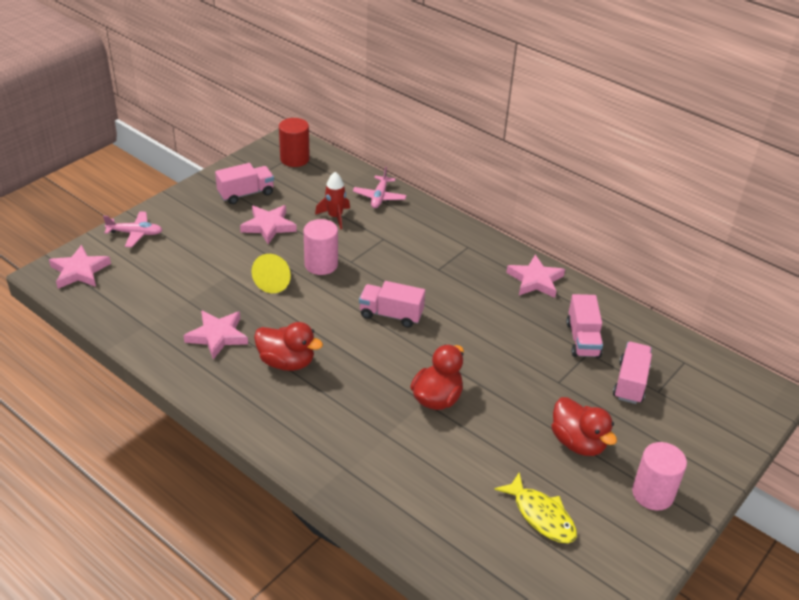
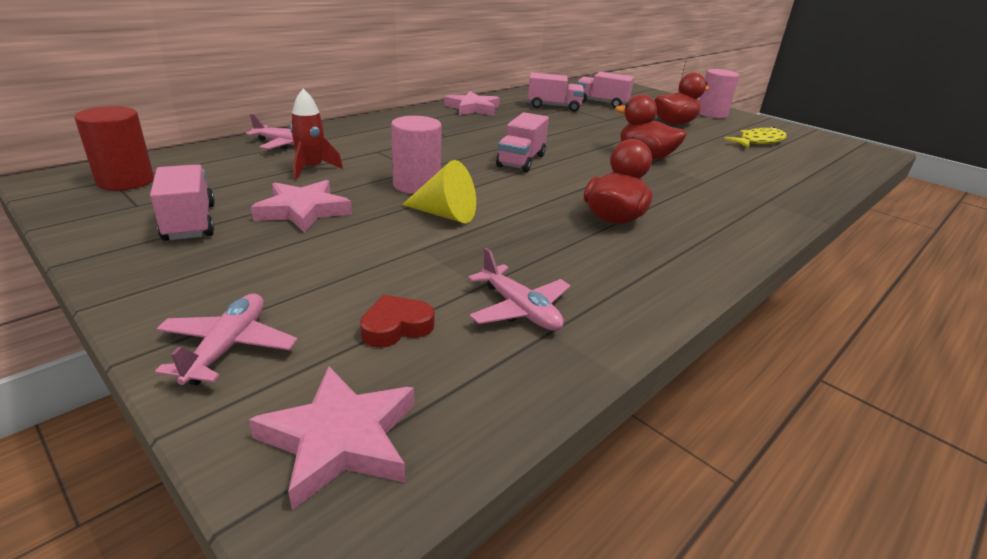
camera: 85 degrees left, 10 degrees down
pink star [184,310,248,360] -> none
none -> red heart [360,295,435,348]
none -> pink plane [468,248,571,331]

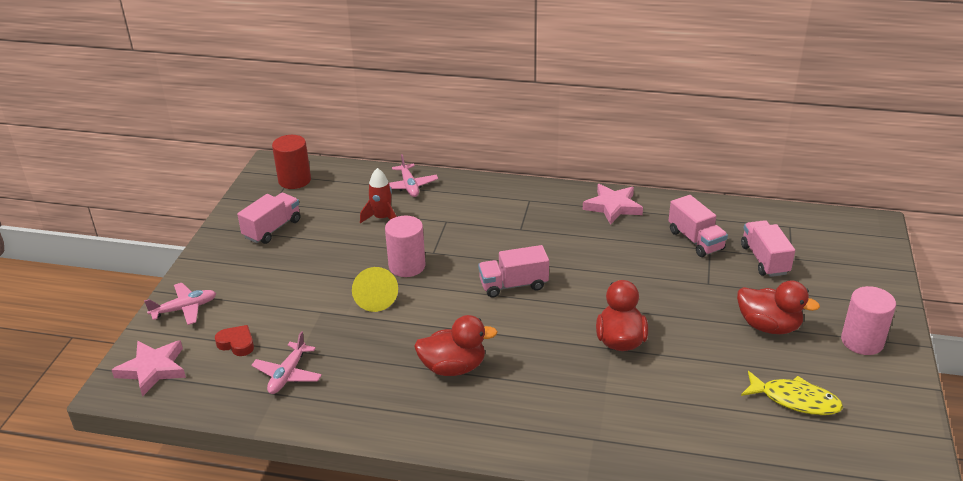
camera: 60 degrees right, 5 degrees up
pink star [251,180,352,233] -> none

